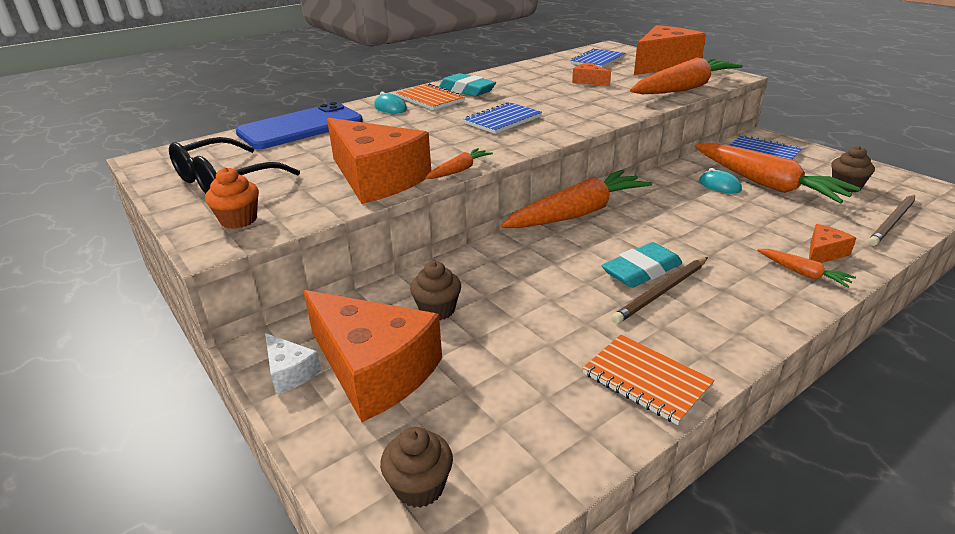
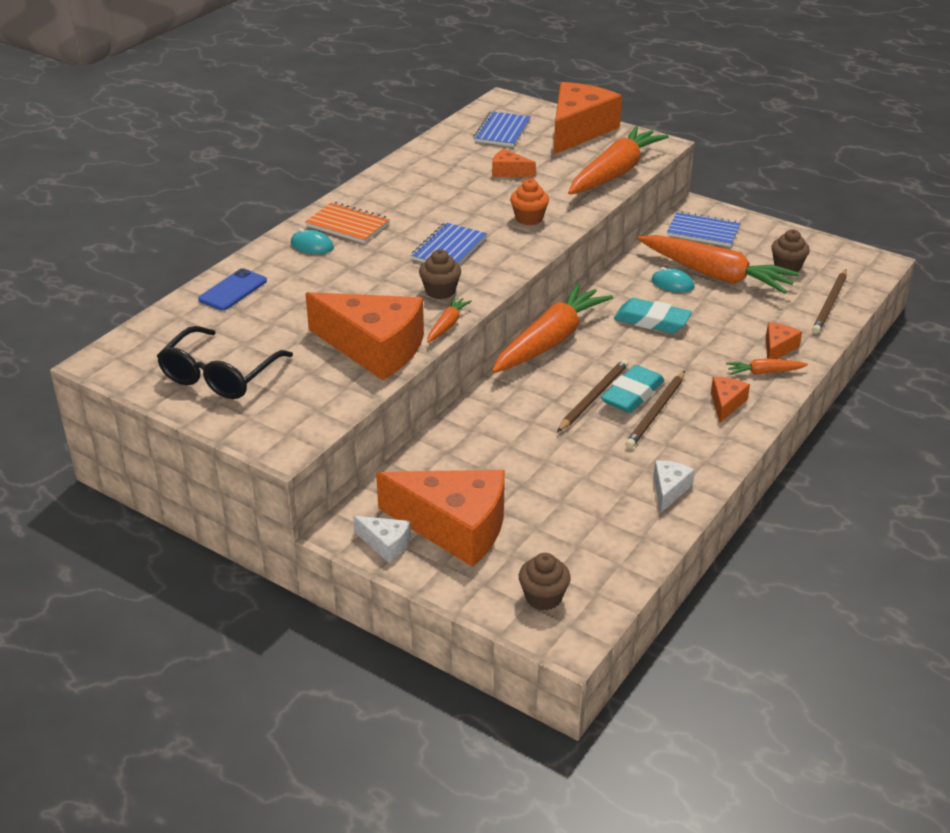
camera: 20 degrees left, 5 degrees up
orange cupcake [205,167,259,229] -> orange cupcake moved to [510,179,549,225]
blue phone [236,102,363,149] -> blue phone [198,268,267,311], size x0.53
brown cupcake [410,261,461,320] -> brown cupcake moved to [419,250,461,299]
turquoise eraser [439,73,496,96] -> turquoise eraser moved to [614,298,692,333]
orange notebook [583,334,715,425] -> white cheese [654,460,695,512]
orange carrot [757,249,856,288] -> orange carrot turned 150 degrees clockwise [726,359,808,375]
none -> brown pencil [557,359,629,432]
none -> orange cheese [711,377,750,423]

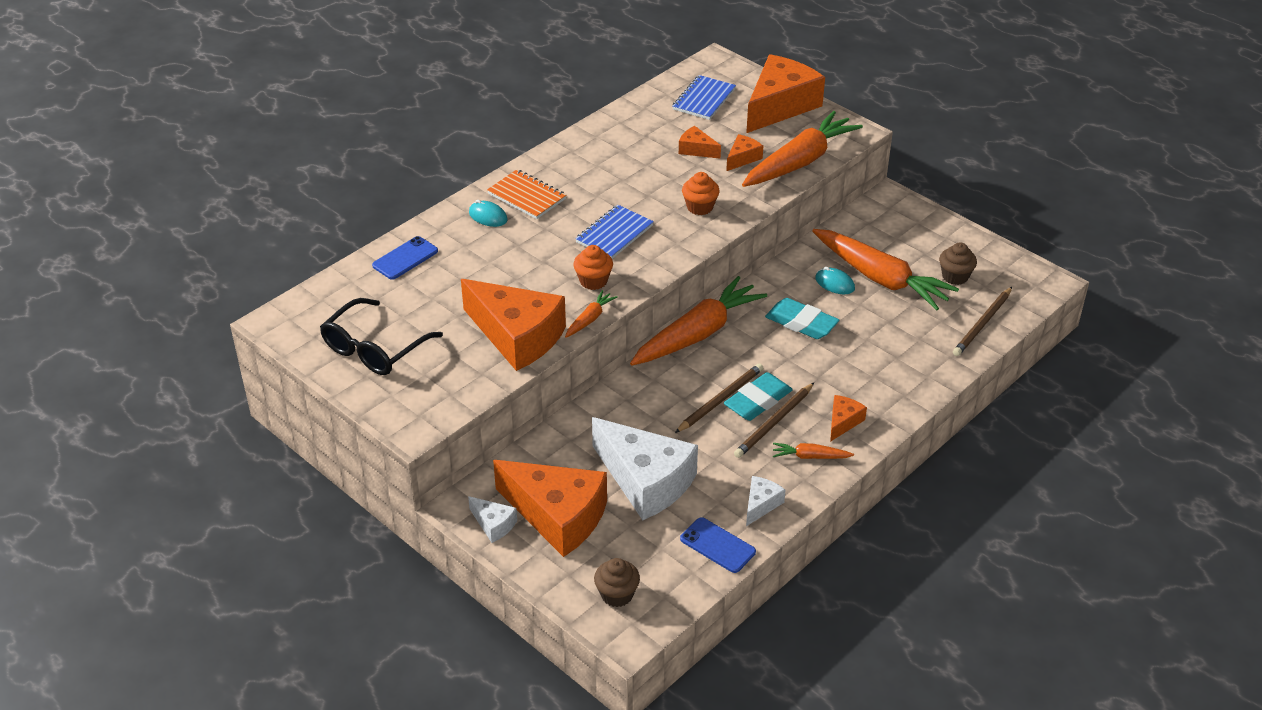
camera: 10 degrees right, 5 degrees up
brown cupcake [419,250,461,299] -> orange cupcake [573,245,613,290]
blue notebook [667,211,740,247] -> none
orange carrot [726,359,808,375] -> orange carrot moved to [773,443,854,459]
orange cheese [766,322,802,359] -> orange cheese moved to [726,134,763,171]
none -> white cheese [592,417,698,521]
none -> blue phone [680,517,756,573]

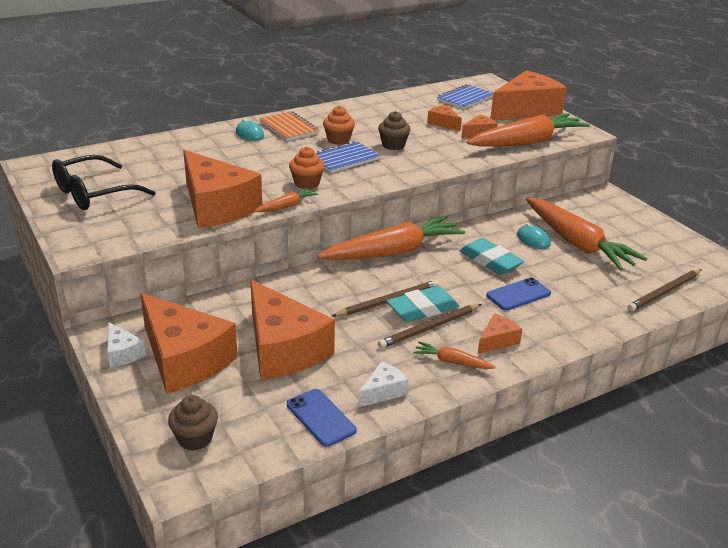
camera: 15 degrees right, 10 degrees down
blue phone [372,236,438,280] -> blue phone moved to [486,277,551,310]
white cheese [592,417,698,521] -> orange cheese [250,280,335,380]
orange cupcake [682,172,720,215] -> orange cupcake moved to [323,106,355,145]
brown cupcake [939,243,977,285] -> brown cupcake moved to [378,111,411,150]

